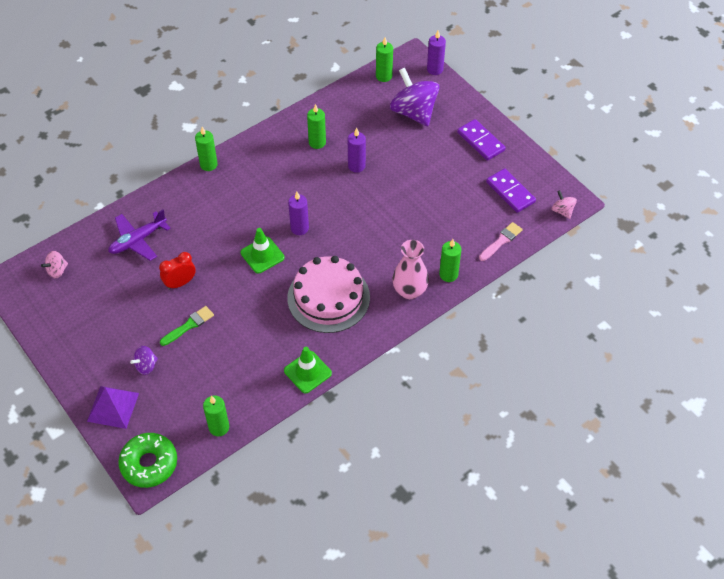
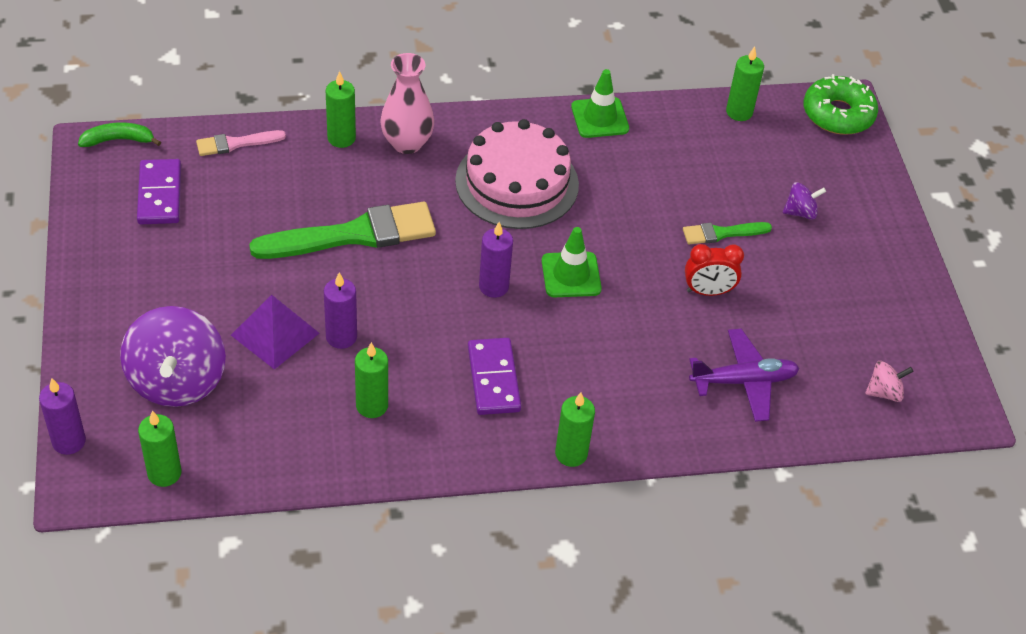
camera: 155 degrees left, 5 degrees down
purple pyramid [87,386,139,429] -> purple pyramid moved to [231,295,320,370]
purple domino [457,119,506,161] -> purple domino moved to [468,338,521,415]
pink spinning top [552,190,577,219] -> green banana [78,122,161,147]
none -> green brush [249,201,436,259]

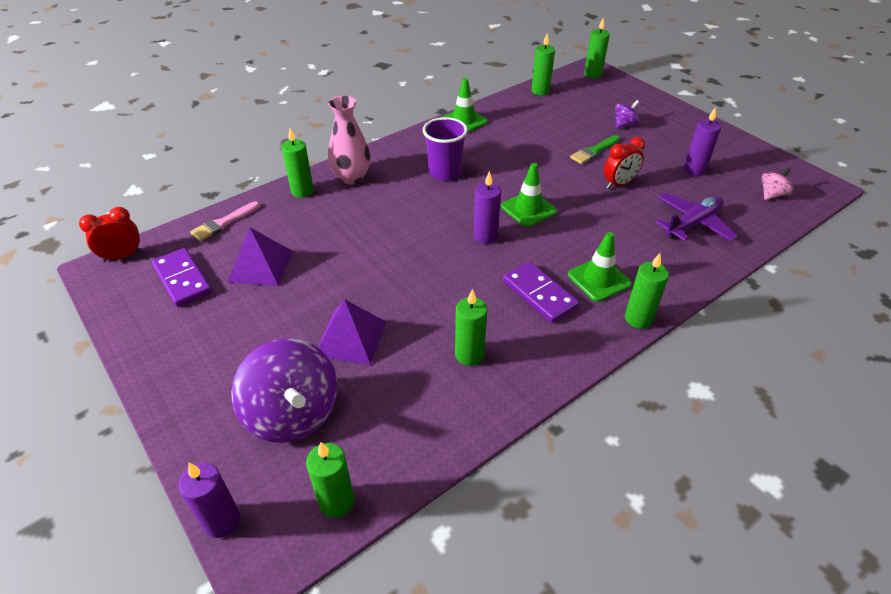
camera: 25 degrees left, 5 degrees down
green banana [78,122,161,147] -> red clock [79,207,141,262]
green brush [249,201,436,259] -> none
purple candle [324,272,357,349] -> purple candle moved to [684,107,721,176]
pink cake [455,119,579,229] -> purple cup [423,117,468,180]
green donut [803,74,878,135] -> green candle [584,18,610,79]
none -> purple pyramid [228,227,293,286]
none -> green traffic cone [568,232,632,302]

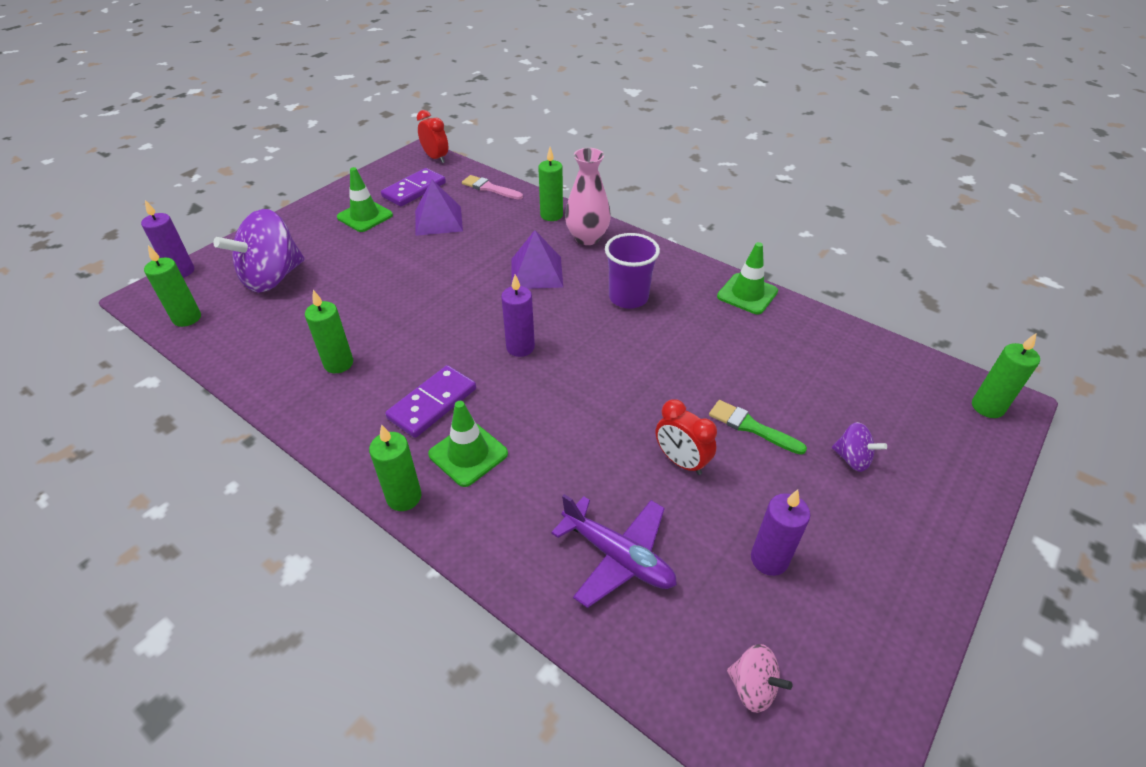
camera: 75 degrees right, 0 degrees up
purple pyramid [318,299,386,365] -> purple pyramid moved to [512,230,563,289]
green traffic cone [501,163,557,227] -> green traffic cone moved to [337,167,393,232]
green candle [531,33,555,96] -> none

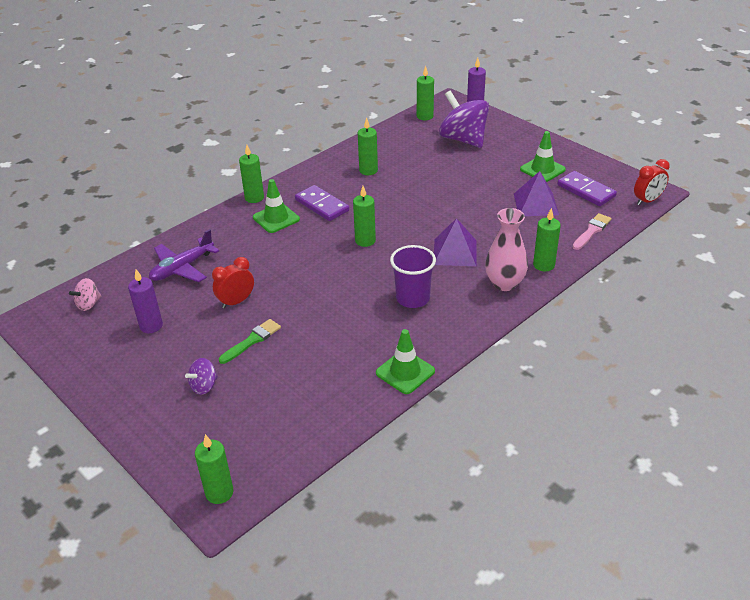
camera: 100 degrees right, 5 degrees down
purple candle [501,274,535,357] -> green candle [353,186,376,247]

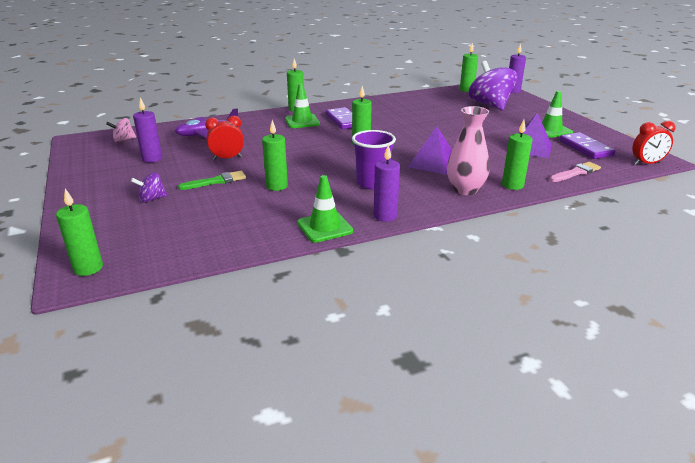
camera: 20 degrees right, 10 degrees down
green candle [358,117,378,175] -> green candle moved to [262,120,288,191]
none -> purple candle [374,145,400,222]

